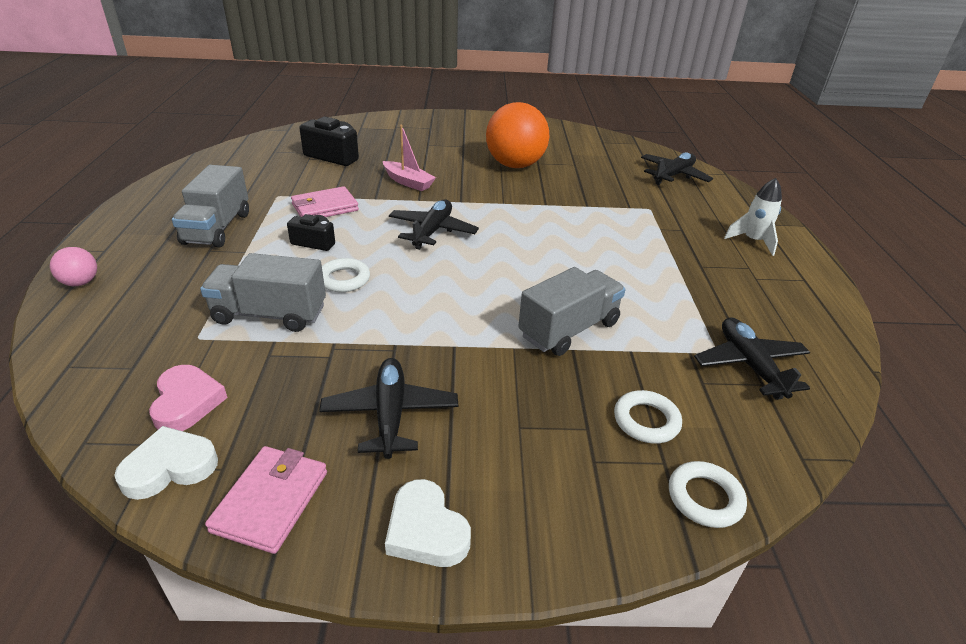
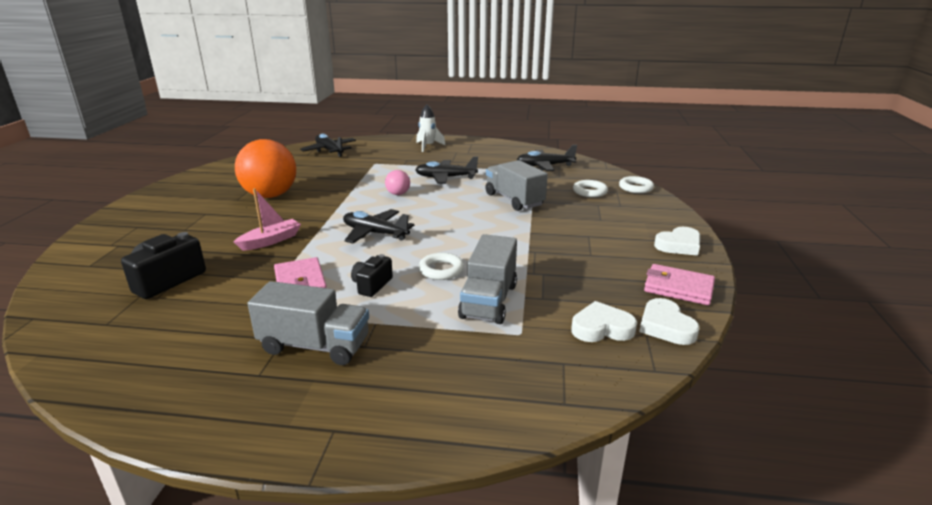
camera: 80 degrees left, 10 degrees down
pink ball [50,247,97,286] -> pink ball moved to [385,170,410,195]
pink heart [149,365,228,431] -> white heart [571,301,637,342]
black plane [319,358,458,459] -> black plane moved to [415,157,478,184]

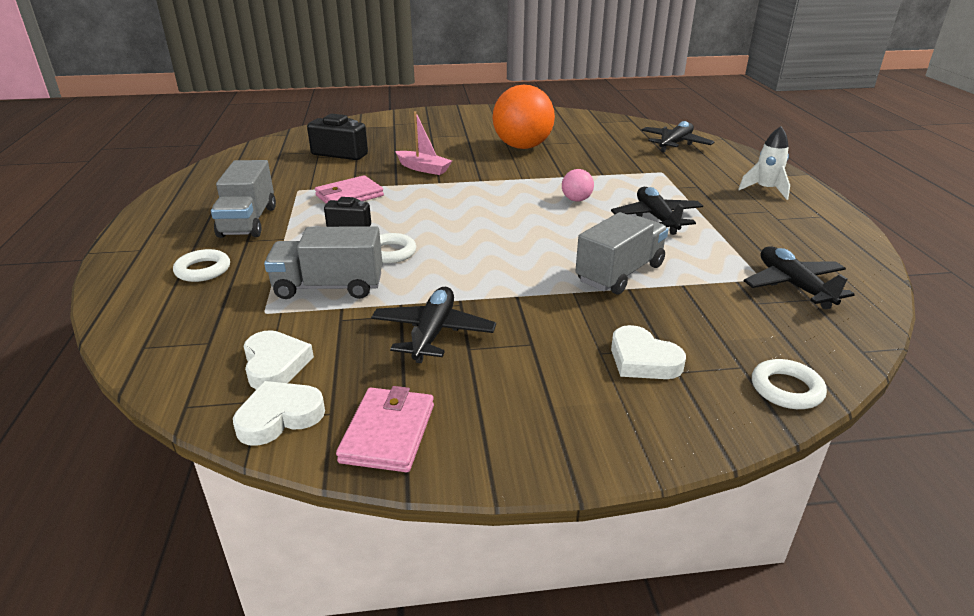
camera: 75 degrees right, 5 degrees up
black plane [343,209,414,243] -> black plane moved to [371,287,496,363]
white ring [573,180,608,197] -> white ring moved to [173,249,230,282]
white heart [654,227,700,256] -> white heart moved to [611,325,686,379]

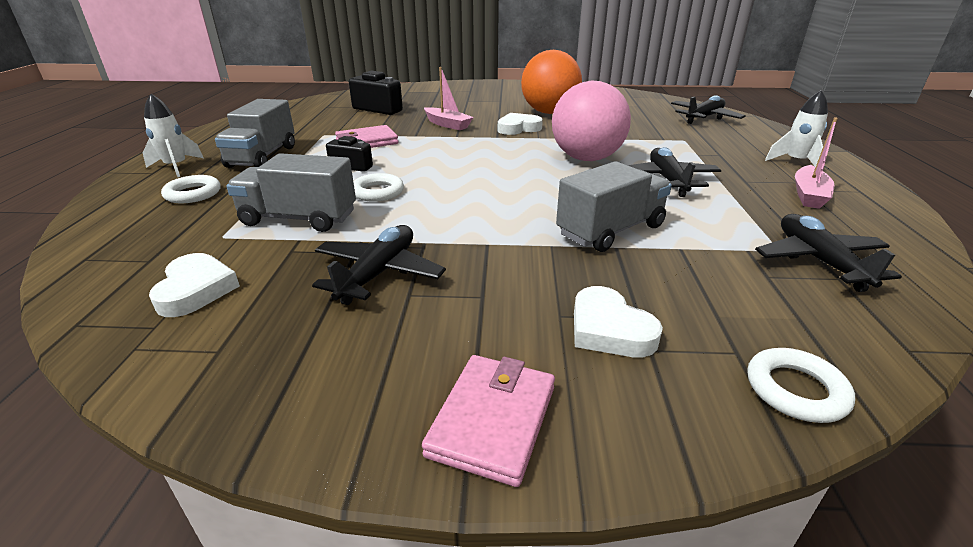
camera: 10 degrees right, 0 degrees up
white heart [233,381,325,446] -> white heart moved to [498,113,543,135]
pink wallet [336,386,434,472] -> pink wallet moved to [422,355,555,487]
pink ball [562,169,594,202] -> pink ball [552,81,631,161], size x2.27
none -> white rocket [143,94,204,177]
none -> pink boat [795,118,838,209]

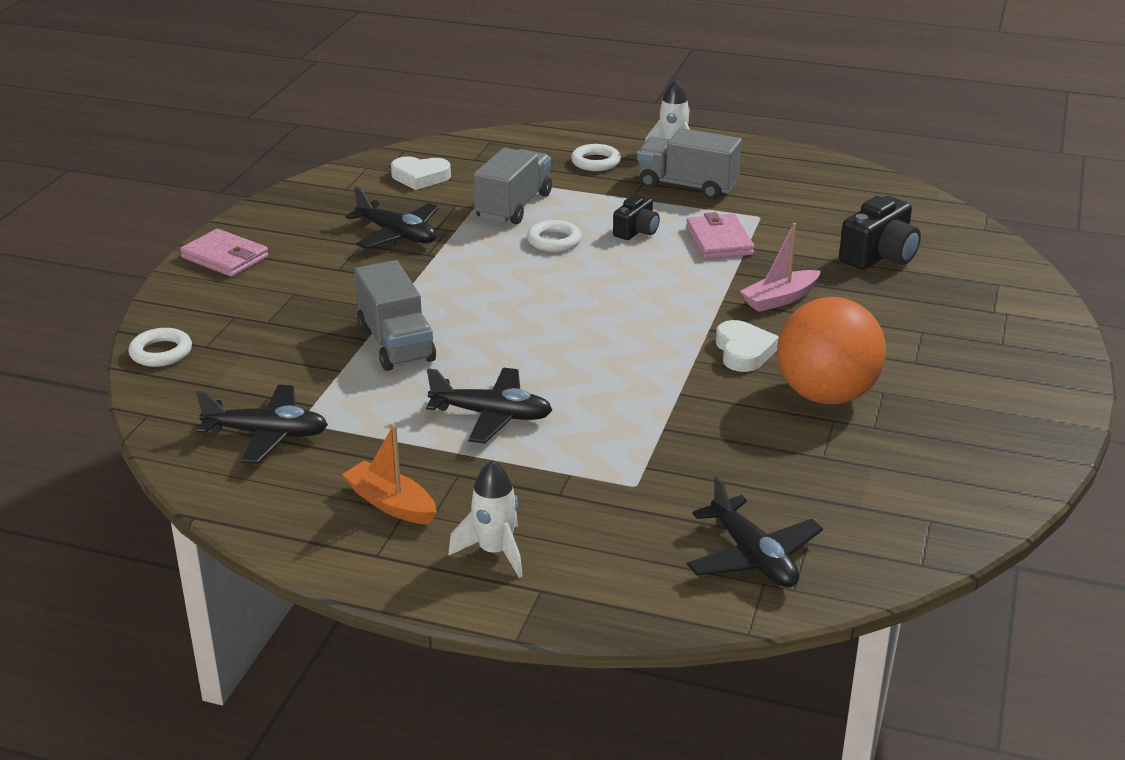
camera: 105 degrees right, 0 degrees up
pink ball [552,81,631,161] -> none
white heart [574,286,663,357] -> none
pink boat [795,118,838,209] -> orange boat [342,425,437,524]

